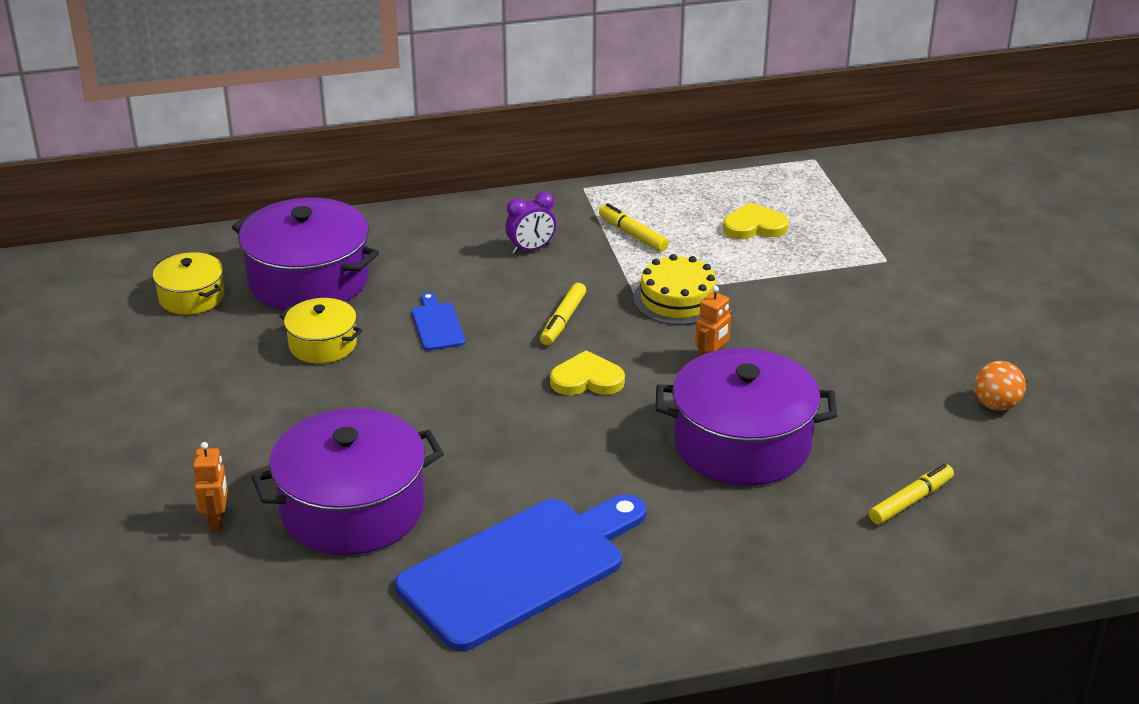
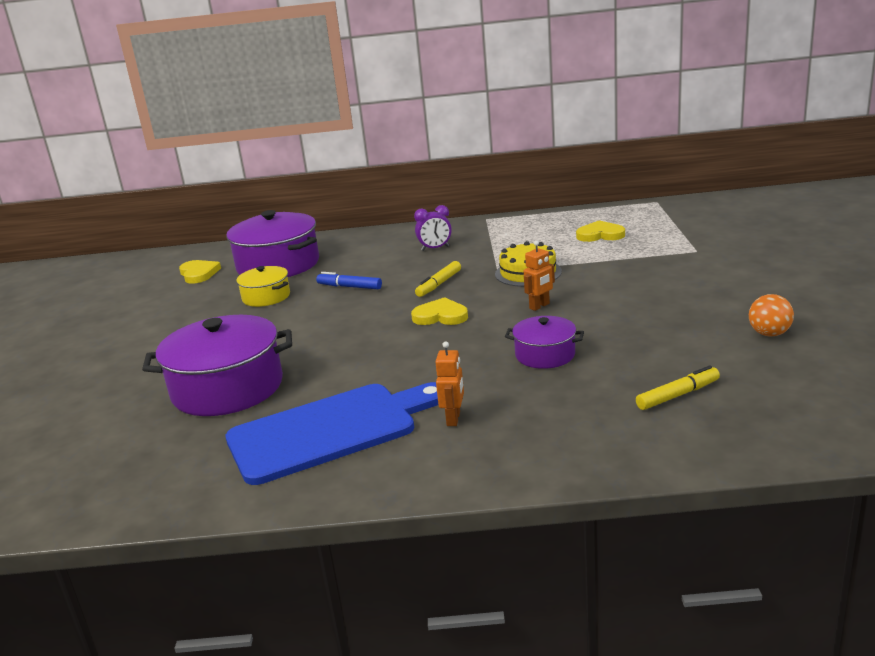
camera: 15 degrees right, 10 degrees down
yellow pot [153,252,225,315] -> yellow heart [179,260,221,284]
orange robot [193,442,228,532] -> orange robot moved to [436,342,464,426]
blue cutting board [412,292,465,351] -> blue marker [316,272,382,289]
yellow marker [599,203,669,252] -> none
purple pot [656,348,837,486] -> purple pot [505,316,584,369], size x0.53

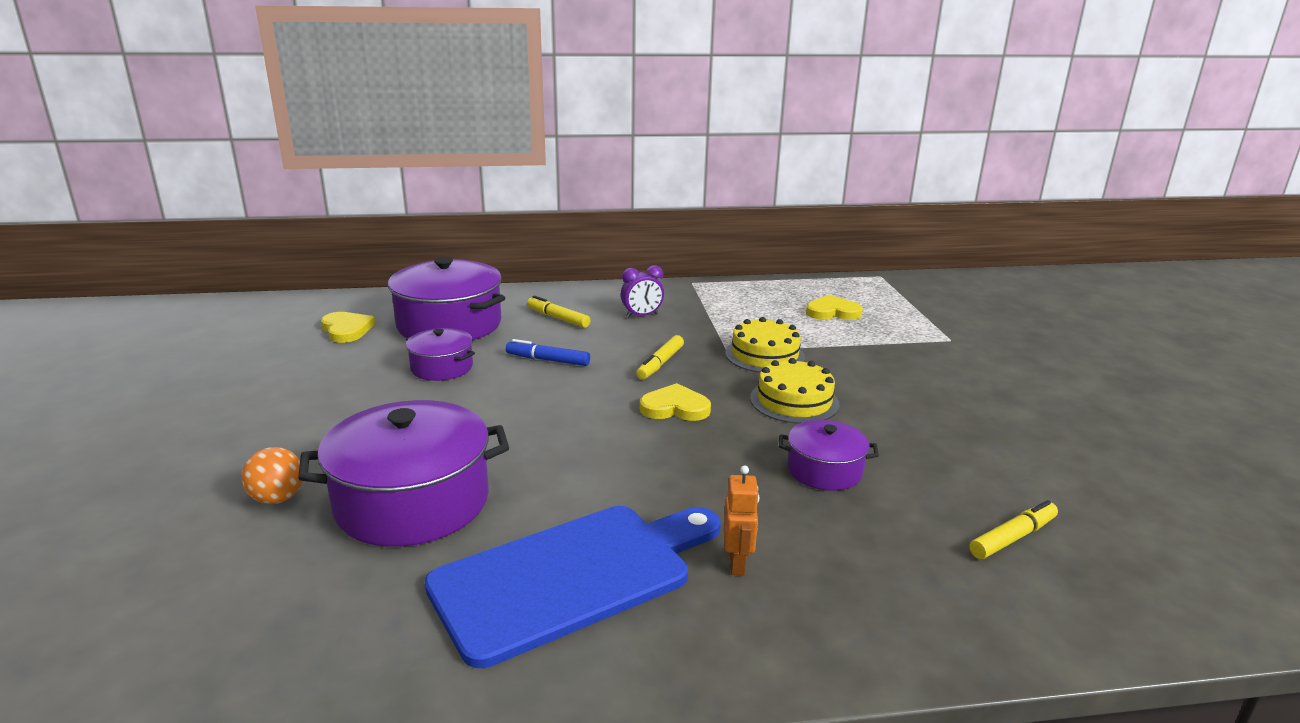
camera: 10 degrees left, 0 degrees up
yellow pot [236,266,290,307] -> purple pot [406,328,475,381]
orange robot [524,241,555,311] -> yellow cake [750,358,840,424]
orange ball [749,294,794,336] -> orange ball moved to [242,447,302,504]
none -> yellow marker [527,296,590,328]

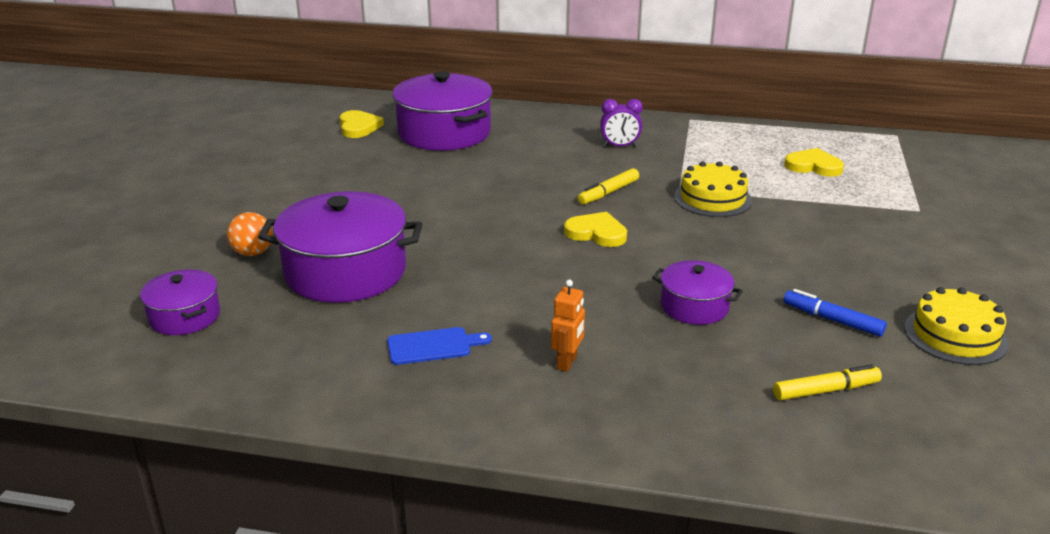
camera: 20 degrees right, 5 degrees up
purple pot [406,328,475,381] -> purple pot moved to [140,269,220,335]
blue cutting board [425,506,720,668] -> blue cutting board [387,327,492,365], size x0.42
blue marker [506,339,590,366] -> blue marker moved to [784,289,887,337]
yellow marker [527,296,590,328] -> none
yellow cake [750,358,840,424] -> yellow cake moved to [904,287,1008,365]

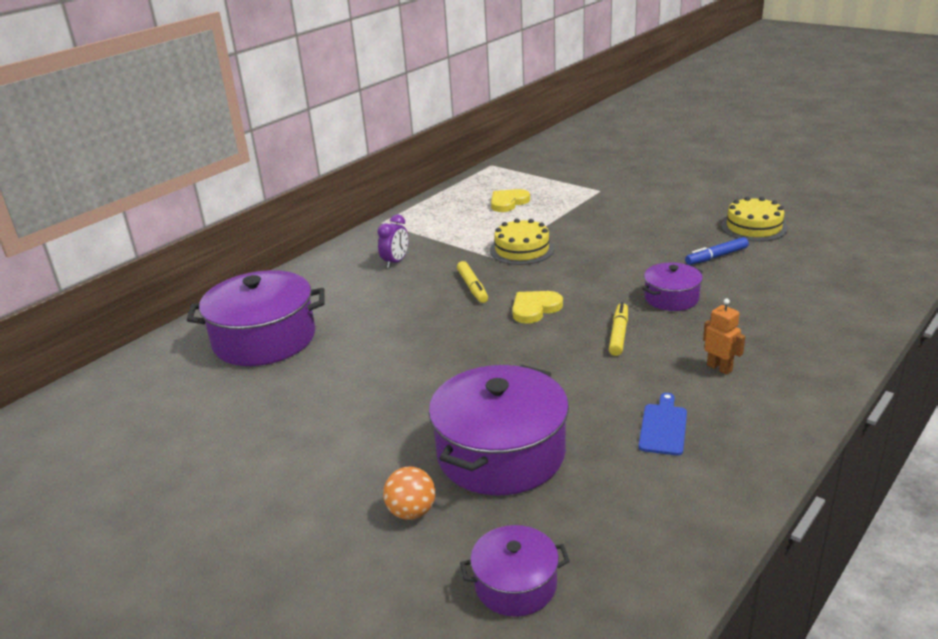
camera: 60 degrees left, 0 degrees up
yellow heart [339,110,384,138] -> none
yellow marker [773,364,882,400] -> yellow marker moved to [609,302,628,356]

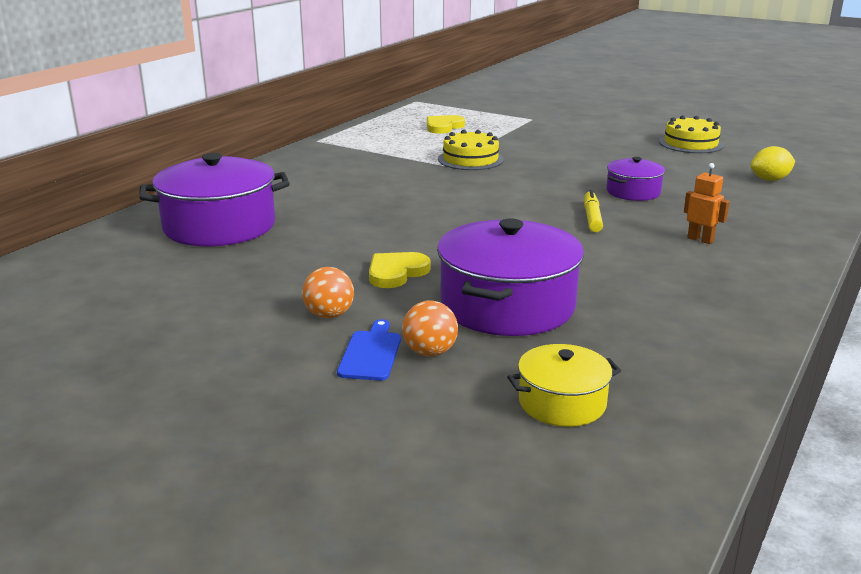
camera: 10 degrees left, 5 degrees down
purple clock [378,215,409,268] -> none
yellow marker [457,261,488,303] -> none
purple pot [460,525,570,617] -> yellow pot [507,344,621,427]
yellow heart [512,291,563,324] -> yellow heart moved to [369,252,431,288]
blue cutting board [638,393,687,456] -> blue cutting board moved to [337,319,401,381]
blue marker [685,237,749,265] -> none
none -> orange ball [302,267,354,318]
none -> yellow lemon [751,146,795,181]

